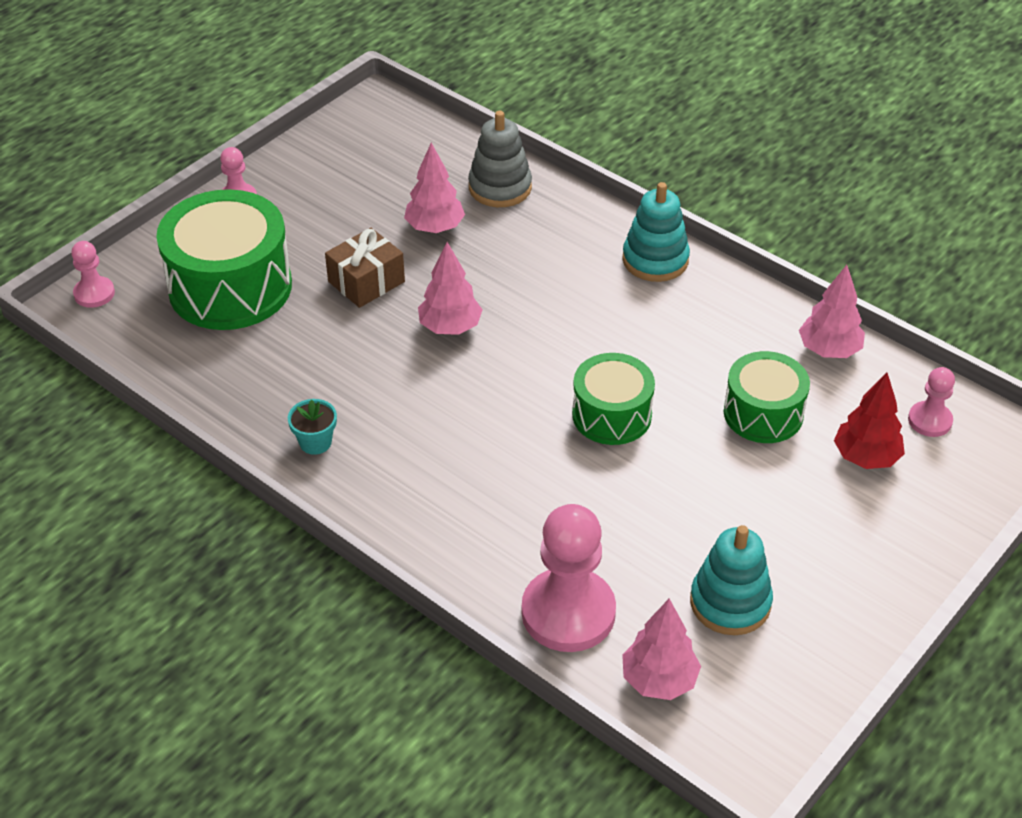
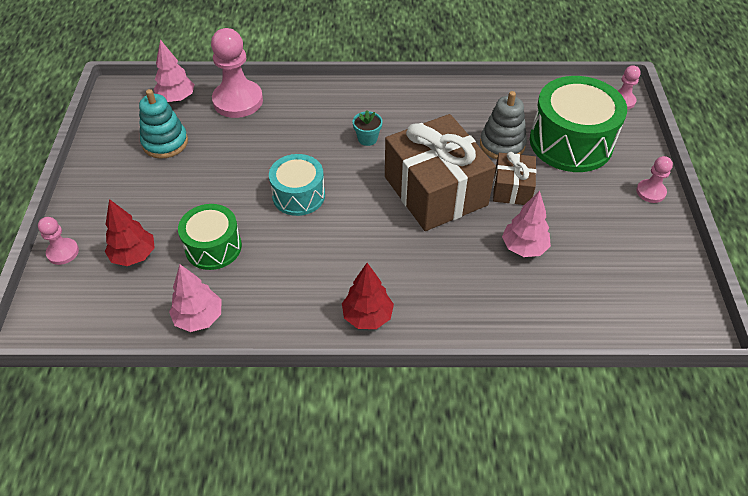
camera: 140 degrees right, 5 degrees up
turquoise flower pot [288,399,337,455] -> turquoise flower pot moved to [353,110,383,146]
pink tree [418,242,483,335] -> brown gift [385,114,496,231]
grey stacking toy [468,111,532,207] -> grey stacking toy moved to [480,91,527,159]
green drum [572,353,655,445] -> turquoise drum [269,154,325,216]
turquoise stacking toy [622,182,690,282] -> red tree [342,263,394,329]
pink pawn [908,367,955,437] -> pink pawn moved to [38,217,79,265]

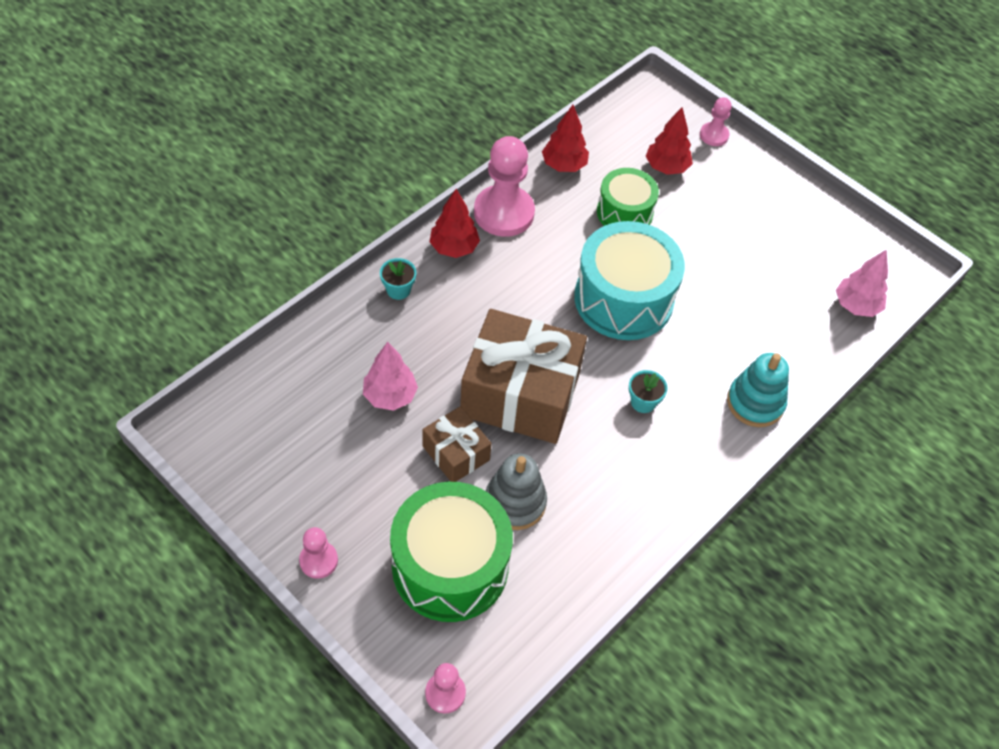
camera: 130 degrees right, 5 degrees up
turquoise stacking toy [139,89,188,159] -> turquoise stacking toy moved to [727,353,789,427]
pink tree [169,264,221,332] -> red tree [542,105,589,172]
pink pawn [211,28,263,118] -> pink pawn moved to [474,136,535,237]
turquoise drum [269,154,325,216] -> turquoise drum [574,221,685,340], size x1.67
none -> turquoise flower pot [380,258,417,300]

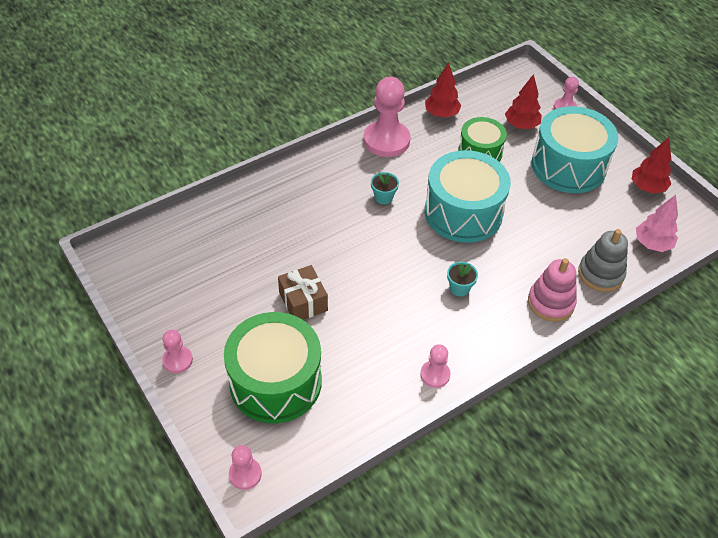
camera: 15 degrees right, 5 degrees down
pink tree [363,342,418,411] -> none
turquoise flower pot [380,258,417,300] -> turquoise flower pot moved to [371,172,399,204]
red tree [429,189,480,258] -> red tree moved to [632,138,671,194]
brown gift [460,309,587,444] -> none
grey stacking toy [486,453,547,530] -> grey stacking toy moved to [578,229,628,292]
turquoise stacking toy [727,353,789,427] -> pink stacking toy [528,258,577,322]
none -> pink pawn [420,344,450,388]
none -> turquoise drum [531,106,618,193]

